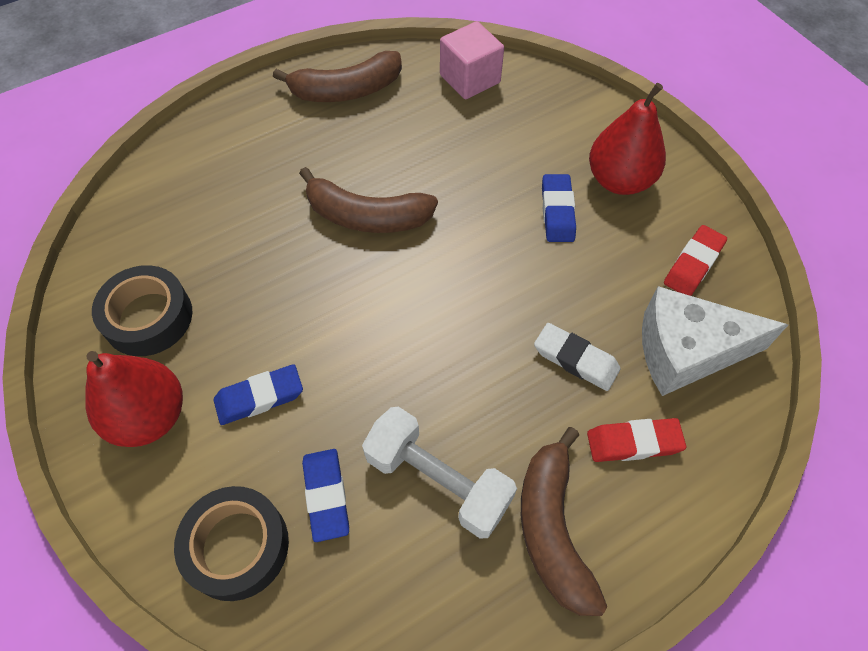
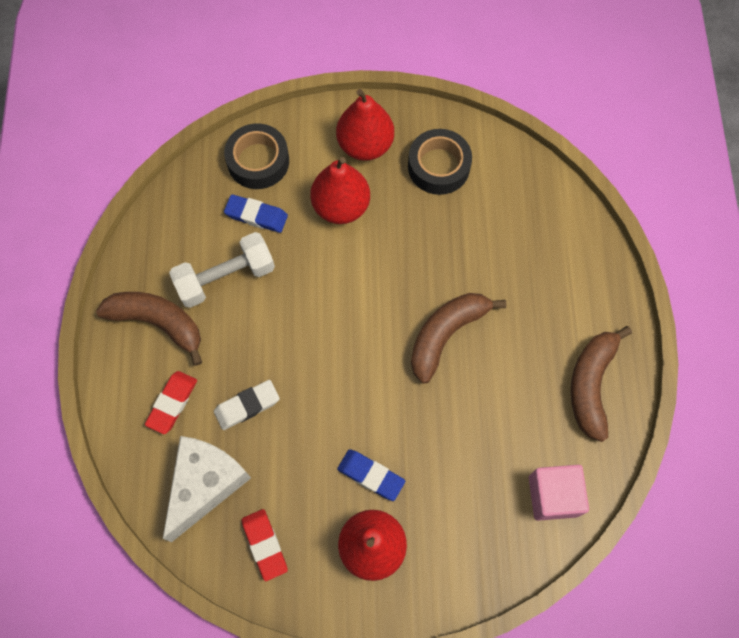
camera: 120 degrees right, 10 degrees up
blue eraser [214,364,303,425] -> red pear [310,157,370,224]

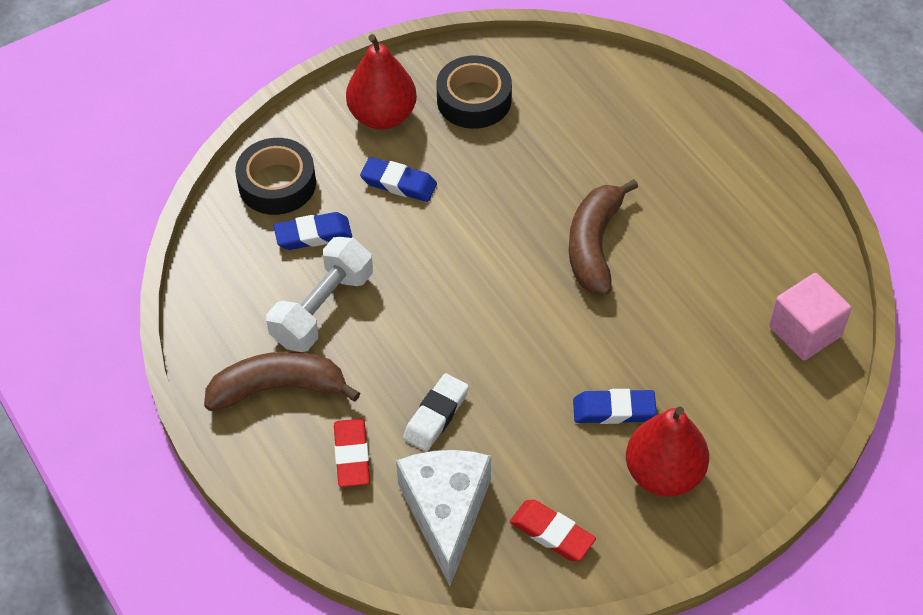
camera: 30 degrees left, 15 degrees down
red pear [310,157,370,224] -> blue eraser [360,157,437,202]
brown banana [571,326,632,442] -> none

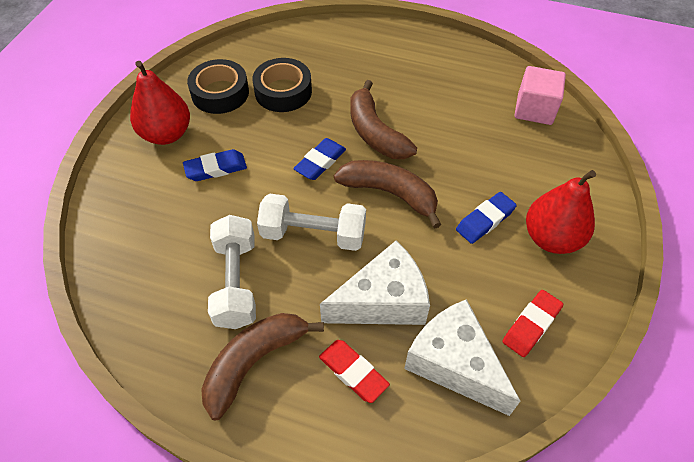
camera: 40 degrees left, 0 degrees up
black tape [235,138,316,215] -> black tape moved to [252,58,312,112]
blue eraser [273,212,352,250] -> blue eraser moved to [293,138,346,180]
white eraser [403,373,469,451] -> white cheese [320,241,430,325]
red eraser [510,500,596,561] -> red eraser turned 45 degrees counterclockwise [502,290,563,357]
none -> white dumbbell [257,194,366,251]
none -> brown banana [334,160,441,229]

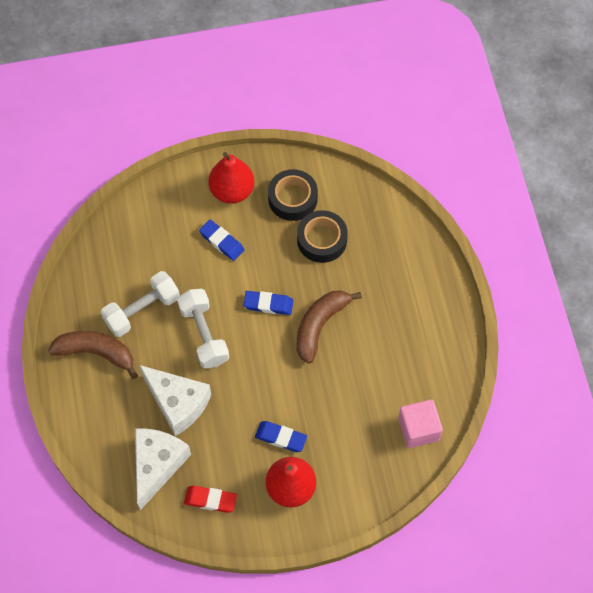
camera: 60 degrees right, 10 degrees up
red eraser [319,340,390,403] -> none
brown banana [334,160,441,229] -> none

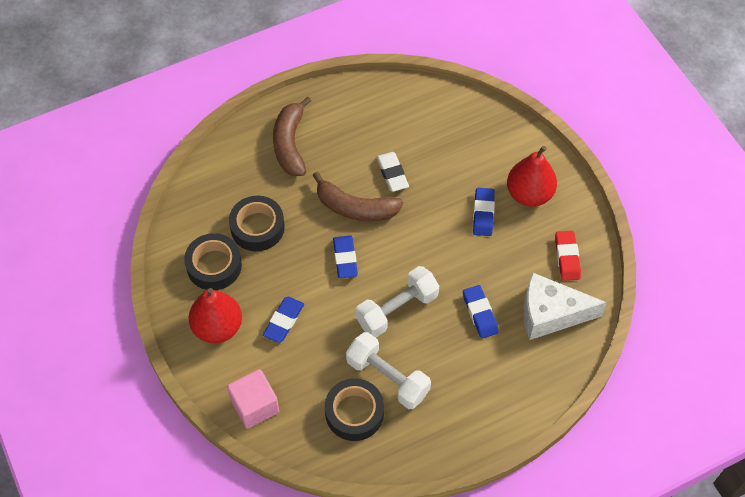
camera: 105 degrees left, 5 degrees down
brown banana [48,331,138,379] -> brown banana moved to [273,97,311,176]
white cheese [139,365,211,436] -> blue eraser [463,285,499,339]
pink cube [398,399,443,448] -> pink cube moved to [227,369,279,429]
none -> black tape [325,378,384,441]
none -> white eraser [376,152,409,192]

